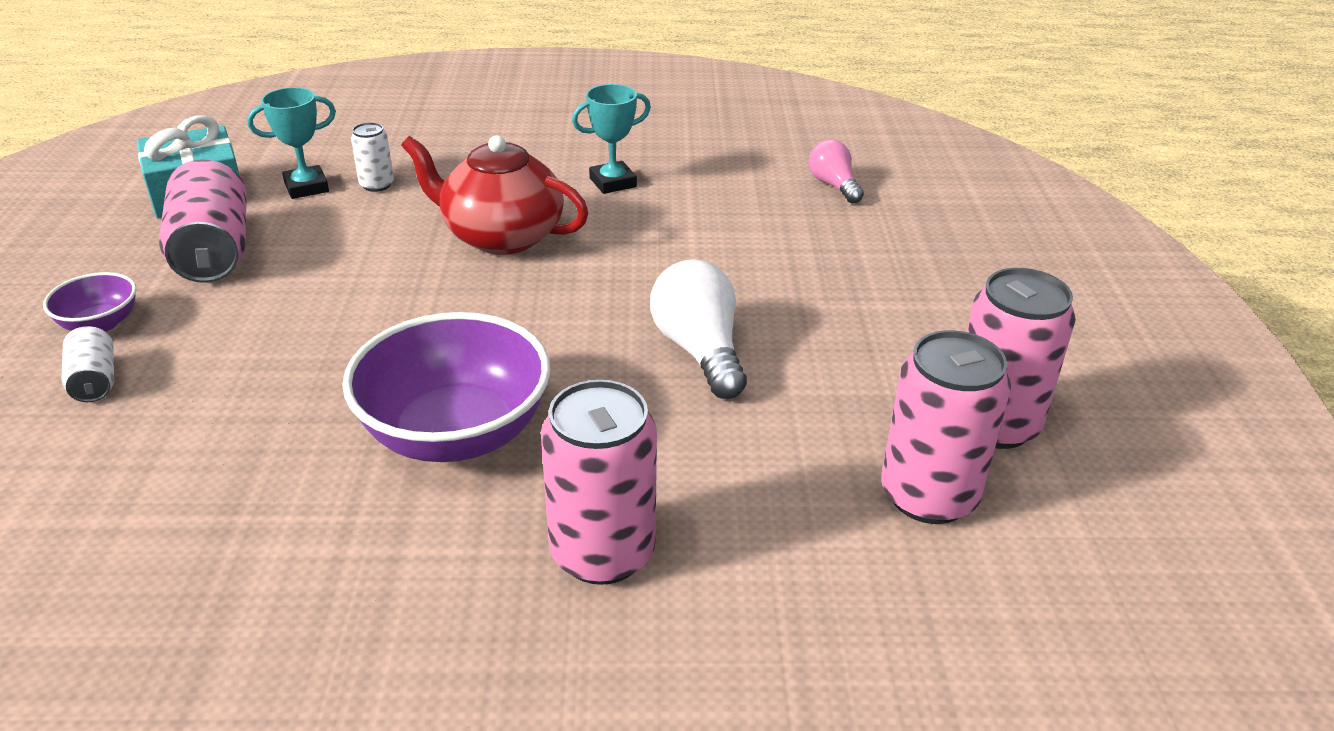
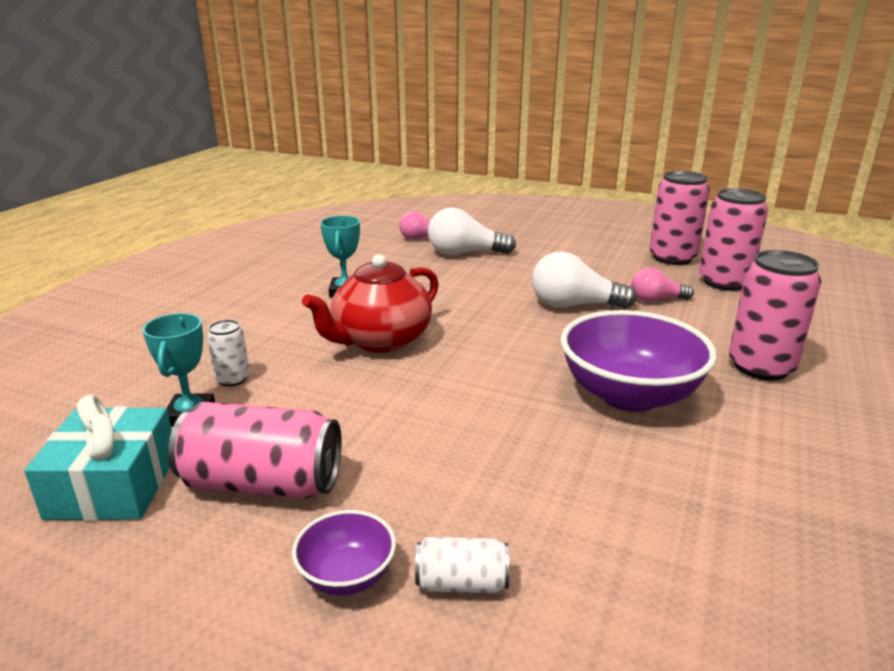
camera: 65 degrees left, 10 degrees down
none -> white light bulb [428,207,516,255]
none -> pink light bulb [631,268,694,302]

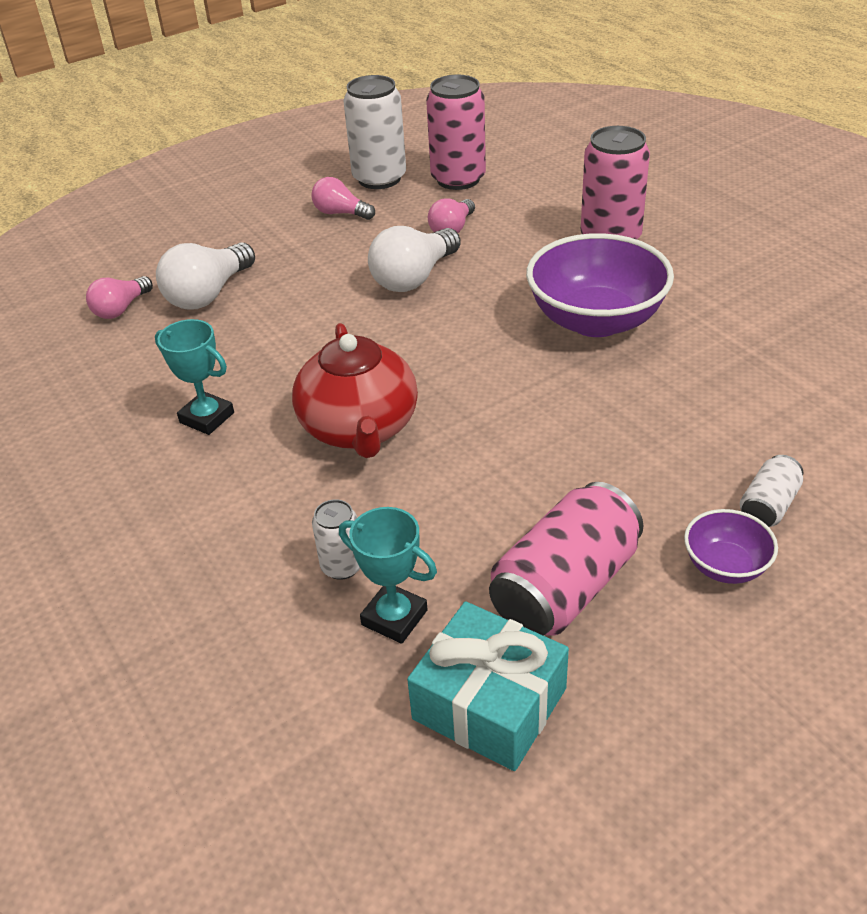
camera: 55 degrees left, 15 degrees up
pink can [649,171,710,265] -> white can [343,75,406,189]
none -> pink light bulb [311,177,375,220]

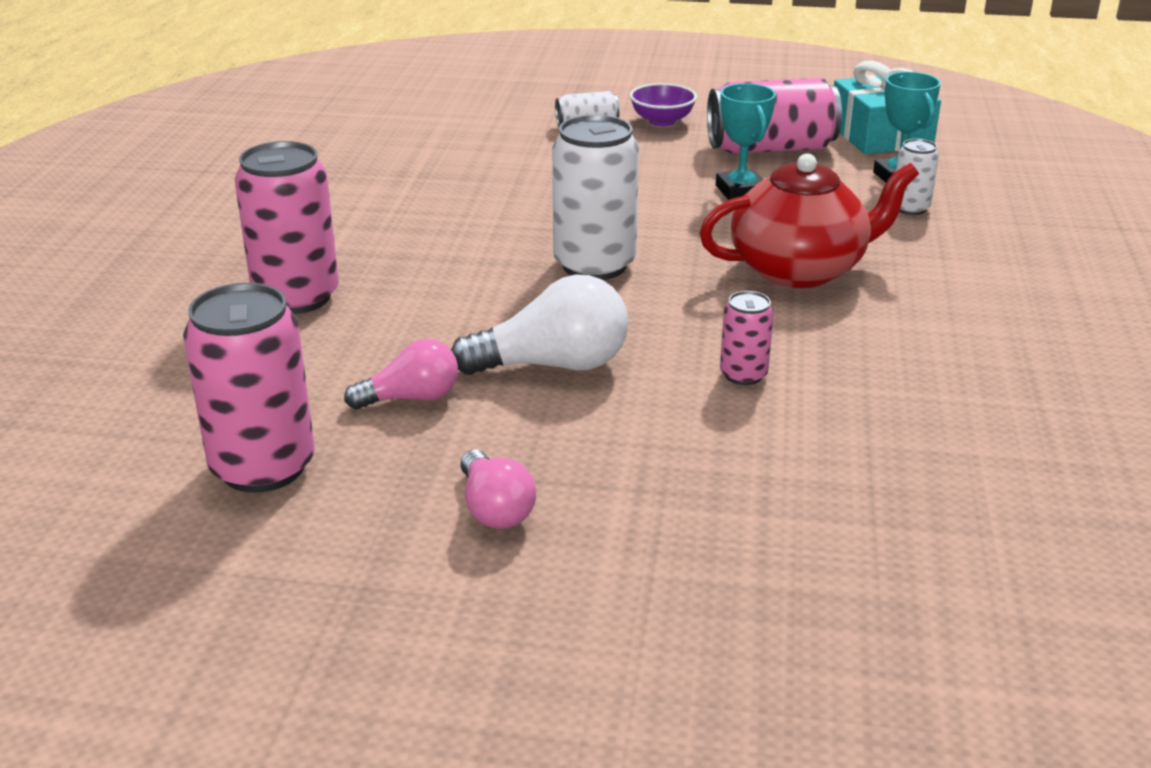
camera: 140 degrees left, 10 degrees down
pink light bulb [86,276,153,319] -> none
turquoise trophy [155,319,234,435] -> turquoise trophy moved to [716,83,776,200]
white light bulb [156,242,255,310] -> none
red teapot [292,323,418,458] -> red teapot turned 45 degrees clockwise [700,153,919,288]
white can [343,75,406,189] -> white can moved to [552,115,639,280]
purple bowl [526,233,674,337] -> none
none -> pink can [720,291,774,385]

